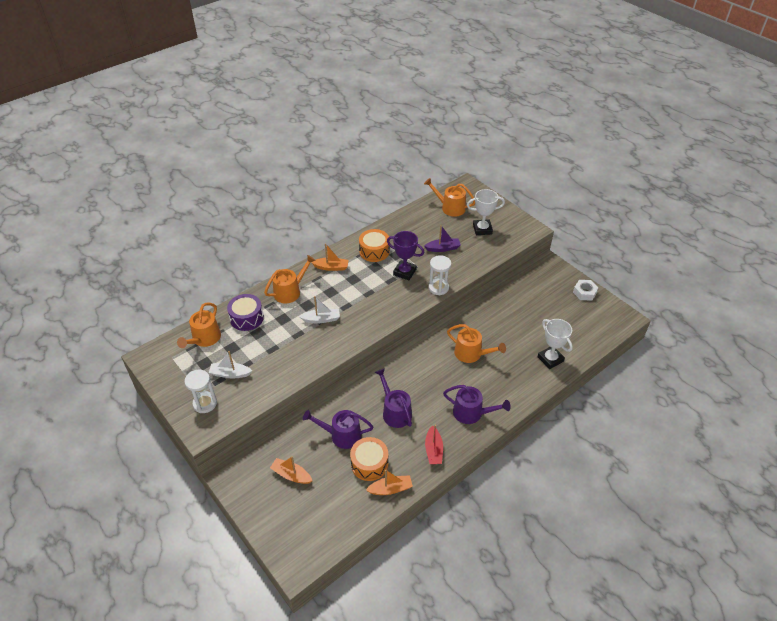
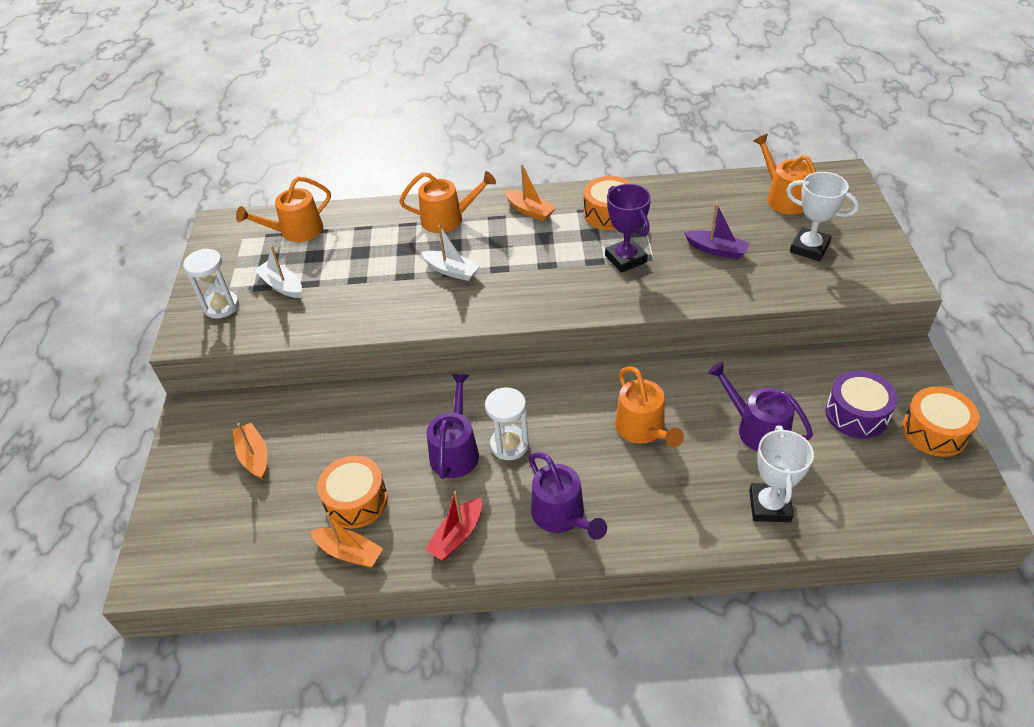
camera: 40 degrees right, 0 degrees up
purple drum [227,294,264,331] -> purple drum moved to [825,370,898,439]
purple watering can [303,410,373,449] -> purple watering can moved to [708,362,813,451]
white hourglass [429,255,451,295] -> white hourglass moved to [485,387,529,460]
white nut [573,280,599,300] -> orange drum [902,387,979,457]

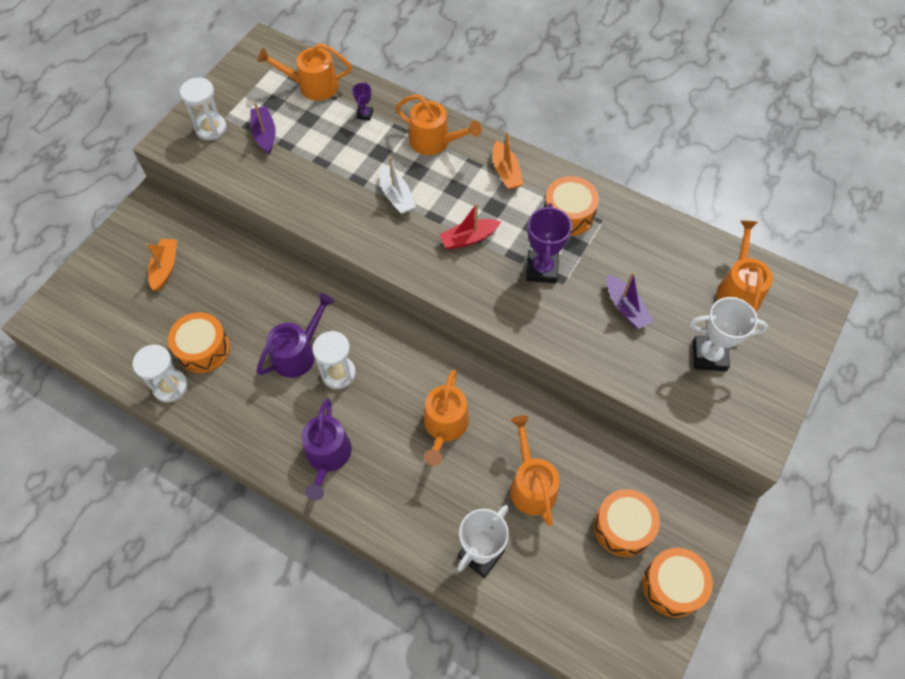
camera: 30 degrees right, 15 degrees up
white boat [254,245,302,298] -> purple boat [250,103,276,154]
orange boat [310,512,383,568] -> white hourglass [132,344,188,403]
red boat [425,491,482,560] -> red boat moved to [439,203,501,250]
purple watering can [708,362,813,451] -> orange watering can [510,415,560,526]
white trophy [786,172,859,261] -> white trophy turned 60 degrees counterclockwise [689,297,768,371]
purple drum [825,370,898,439] -> orange drum [594,489,660,557]
none -> purple trophy [352,82,373,121]

